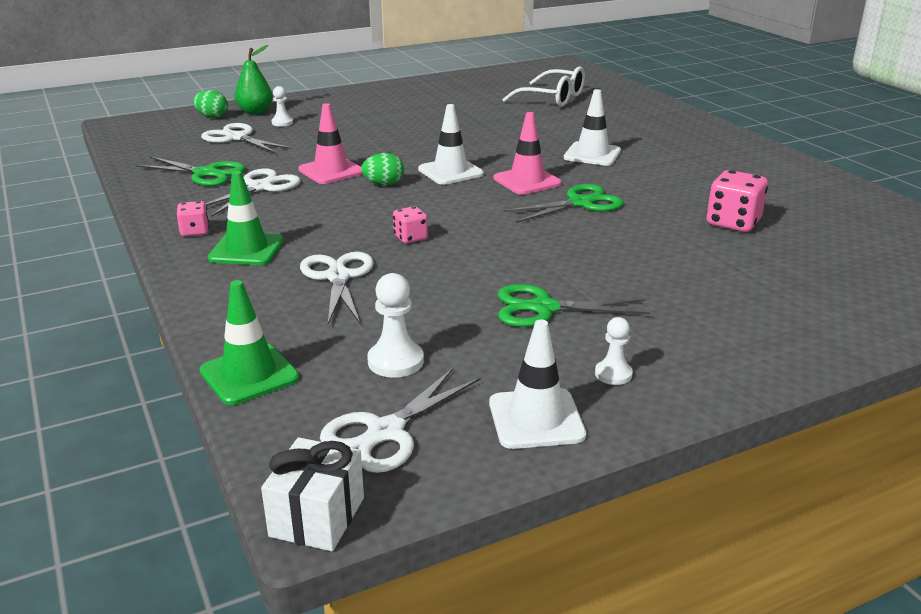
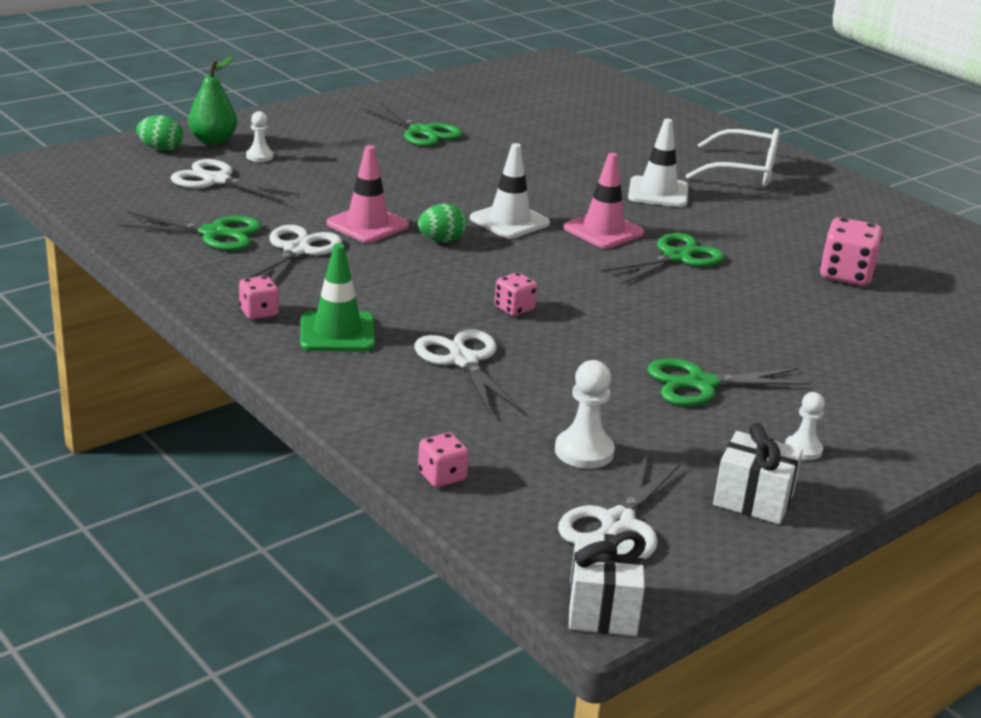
camera: 15 degrees left, 0 degrees up
green traffic cone [199,280,299,405] -> pink dice [418,433,469,488]
white traffic cone [489,319,586,449] -> white gift [713,423,803,524]
white glasses [503,66,585,107] -> white glasses moved to [686,129,780,186]
none -> green scissors [363,103,463,147]

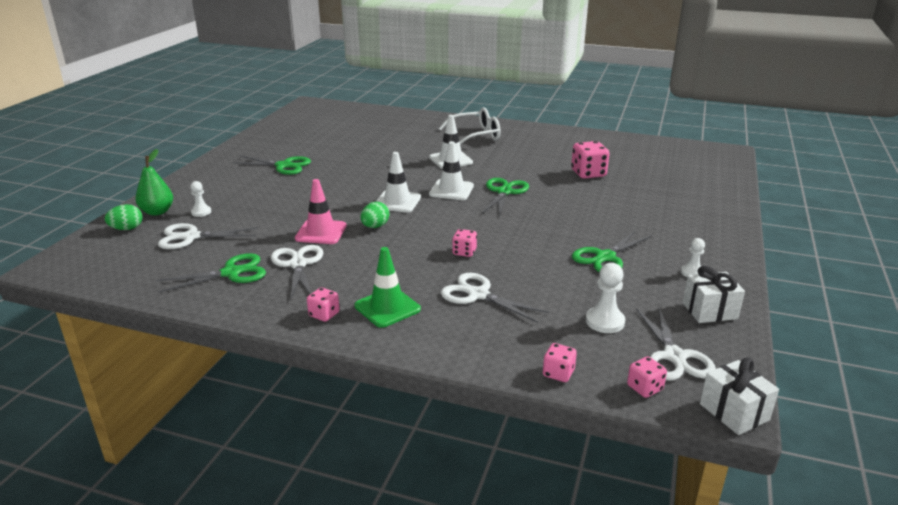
camera: 30 degrees left, 0 degrees up
pink traffic cone [564,153,644,248] -> white traffic cone [429,141,474,200]
none -> pink dice [627,356,667,398]

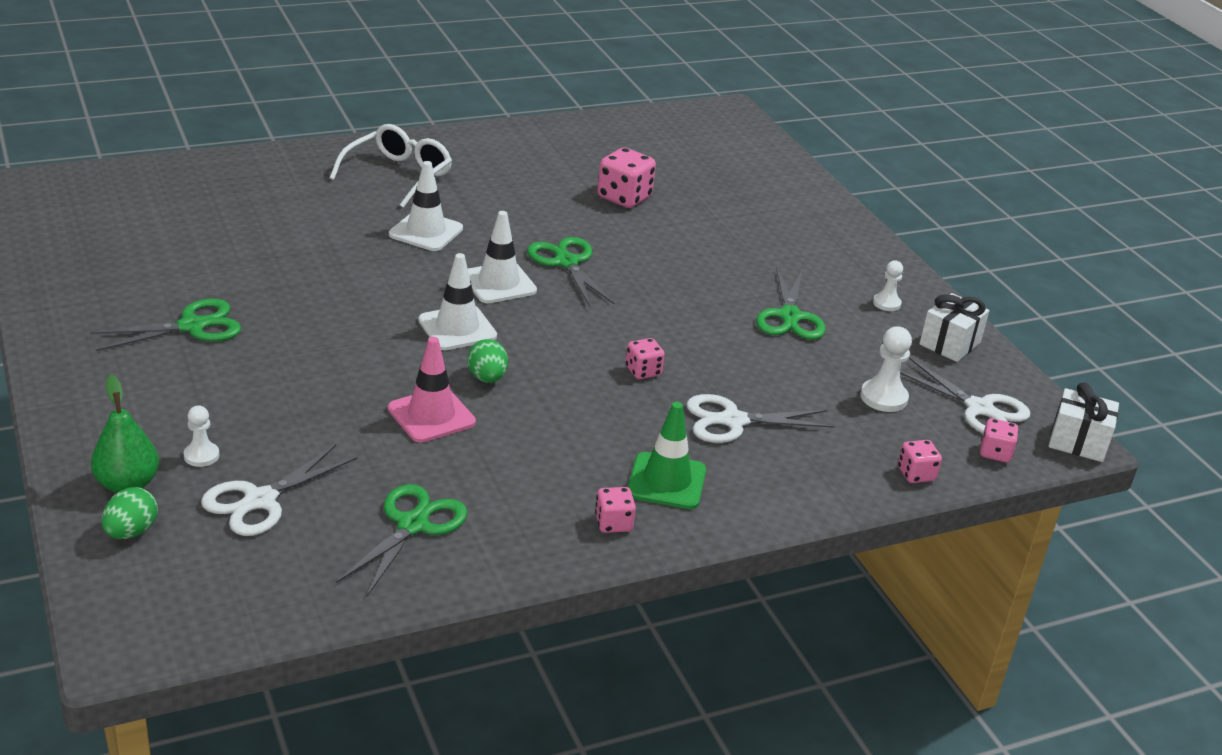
camera: 45 degrees left, 5 degrees up
white scissors [271,245,323,301] -> none

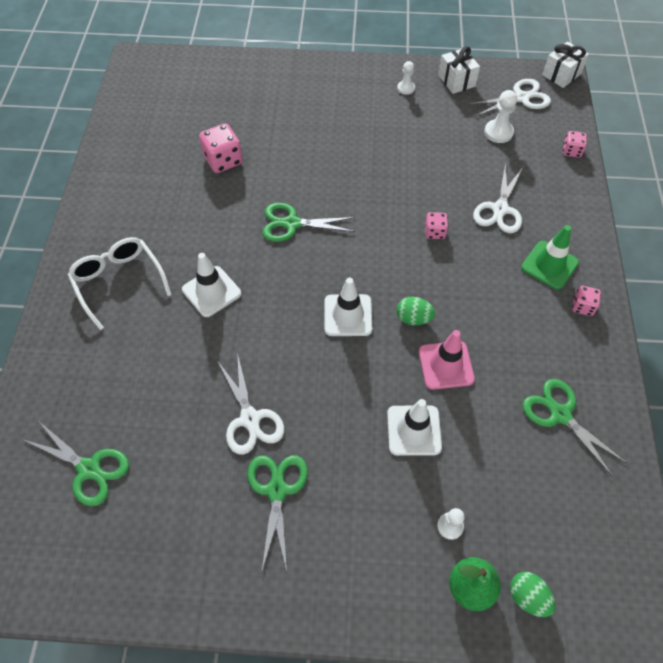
camera: 60 degrees left, 25 degrees up
white scissors [201,445,357,536] -> white scissors moved to [218,353,284,455]
white traffic cone [468,211,537,303] -> white traffic cone moved to [387,399,442,456]
green scissors [756,269,826,340] -> green scissors moved to [24,422,129,506]
pink dice [980,418,1019,463] -> none

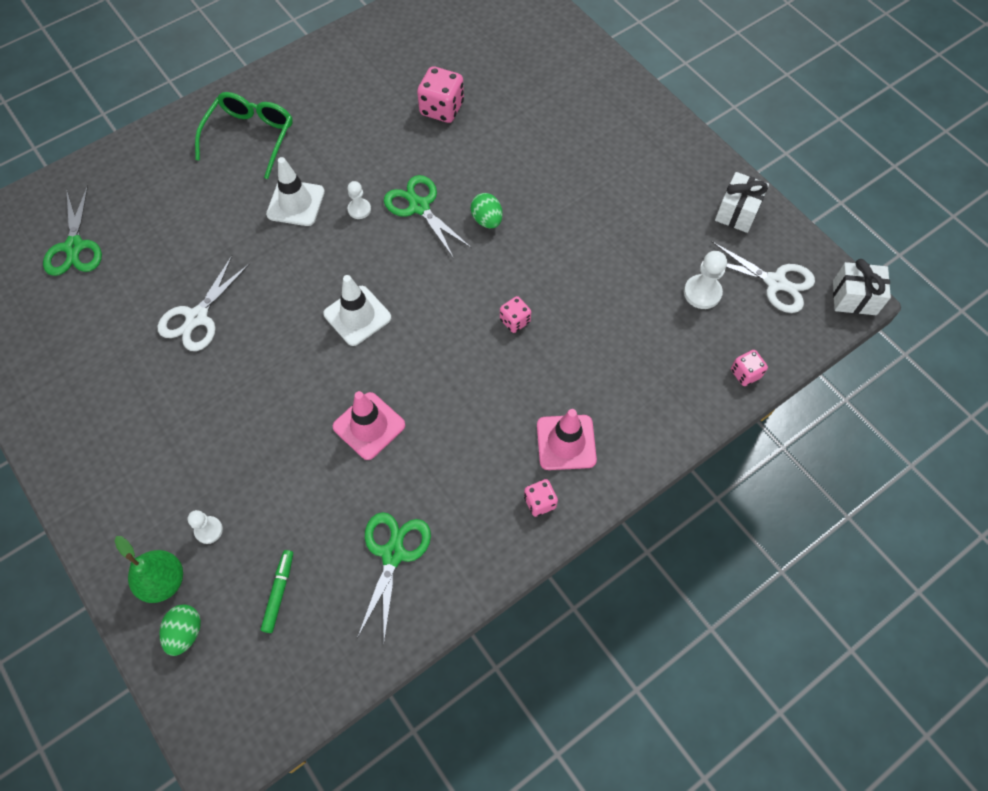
camera: 50 degrees right, 5 degrees up
white glasses [68,237,172,330] -> green glasses [195,92,293,179]
green scissors [247,455,308,571] -> none
white traffic cone [387,399,442,456] -> none
white pawn [397,61,415,95] -> white pawn moved to [348,181,371,219]
green egg [397,297,435,325] -> green egg moved to [471,193,503,228]
white scissors [473,163,523,233] -> none
green traffic cone [521,225,579,290] -> pink traffic cone [537,409,597,470]
none -> green marker [261,550,293,633]

